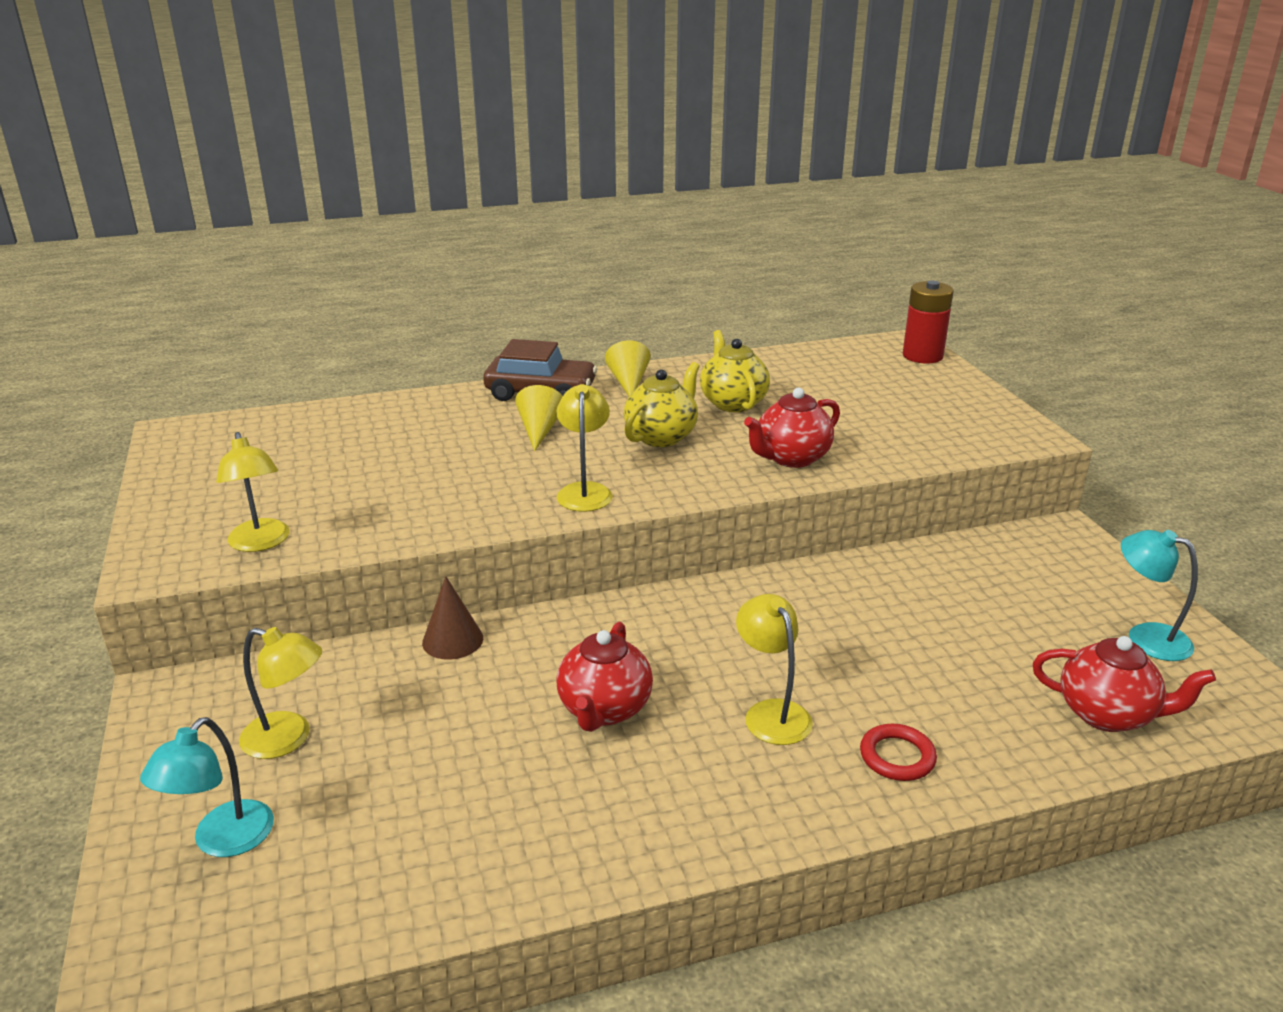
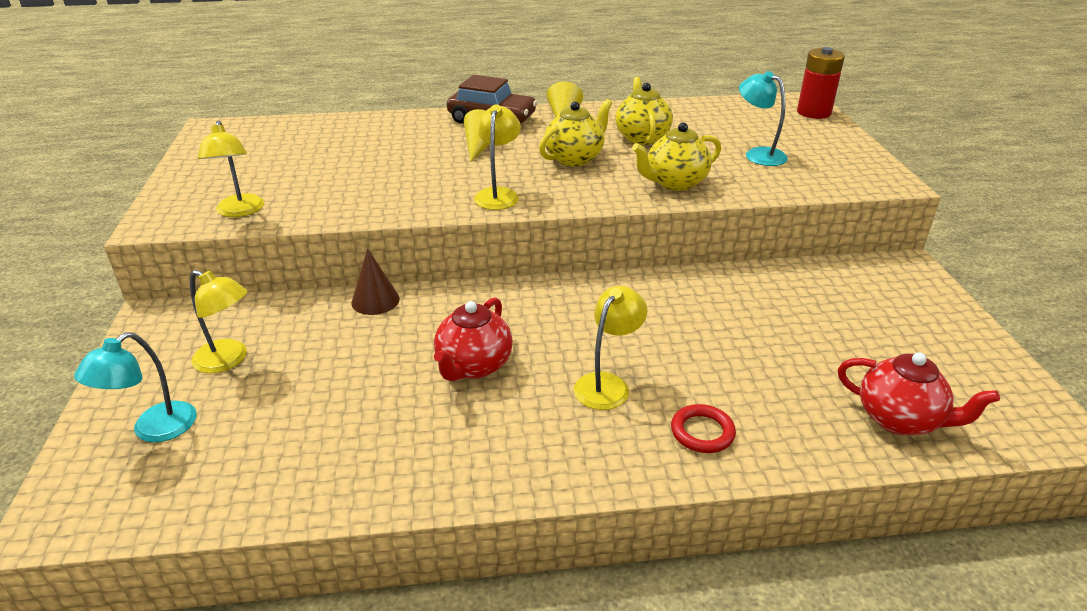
camera: 10 degrees right, 5 degrees up
yellow lamp [736,594,813,745] -> yellow lamp turned 45 degrees clockwise [574,286,647,410]
red teapot [744,388,840,468] -> yellow teapot [632,123,721,191]
turquoise lamp [1121,530,1198,661] -> turquoise lamp moved to [739,71,788,166]

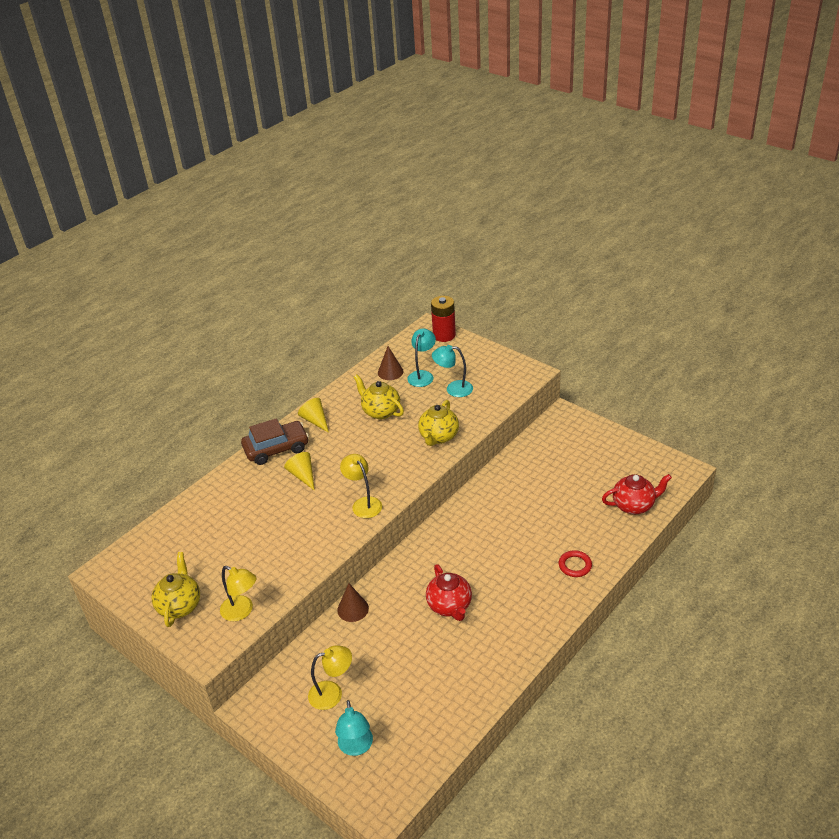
camera: 40 degrees left, 5 degrees up
yellow teapot [539,99,612,167] -> yellow teapot moved to [151,552,200,627]
yellow lamp [574,286,647,410] -> none
none -> brown cone [378,346,404,380]
none -> turquoise lamp [407,329,436,387]

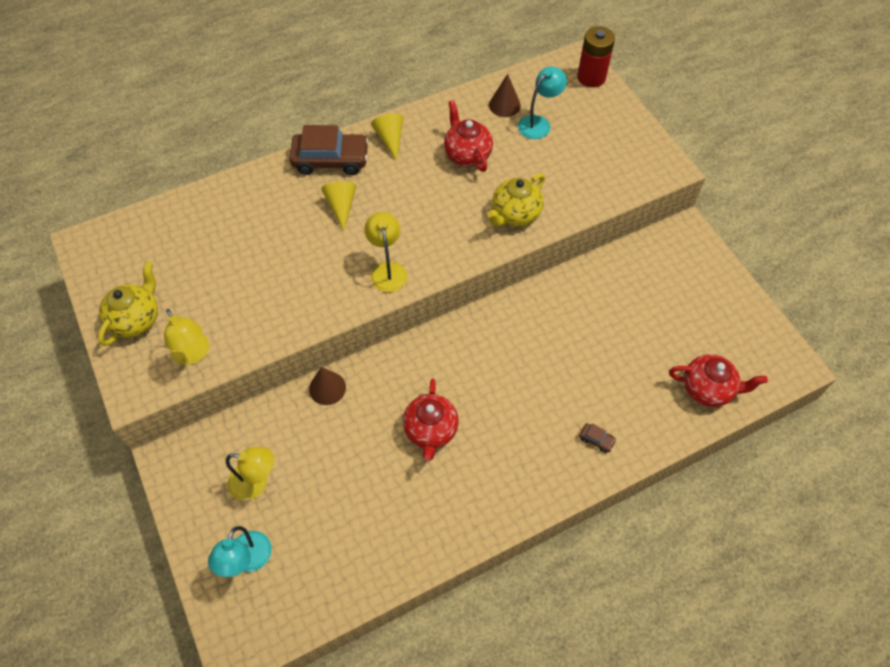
camera: 20 degrees right, 20 degrees up
yellow teapot [354,375,404,419] -> red teapot [444,100,493,172]
turquoise lamp [432,345,473,397] -> none
red ring [559,550,592,577] -> brown car [579,423,617,453]

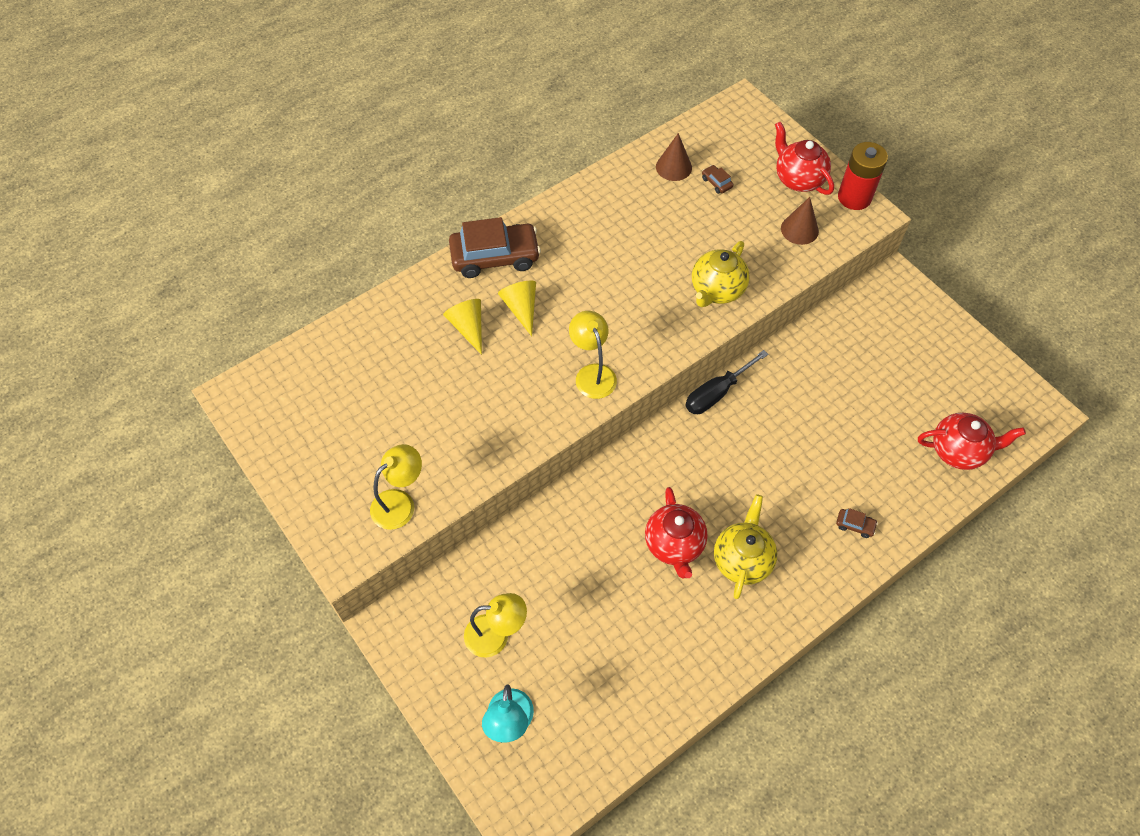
camera: 10 degrees left, 0 degrees up
yellow teapot [98,261,158,346] -> yellow teapot moved to [714,494,777,599]
yellow lamp [164,309,209,365] -> yellow lamp turned 90 degrees counterclockwise [370,444,422,530]
brown cone [309,367,346,405] -> brown cone moved to [781,197,819,245]
yellow cone [371,113,403,161] -> yellow cone moved to [443,299,482,355]
red teapot [444,100,493,172] -> red teapot moved to [775,122,834,195]
turquoise lamp [518,67,567,139] -> brown car [702,165,734,194]
red battery [577,26,615,87] -> red battery moved to [838,142,888,210]
none -> black screwdriver [685,350,768,414]

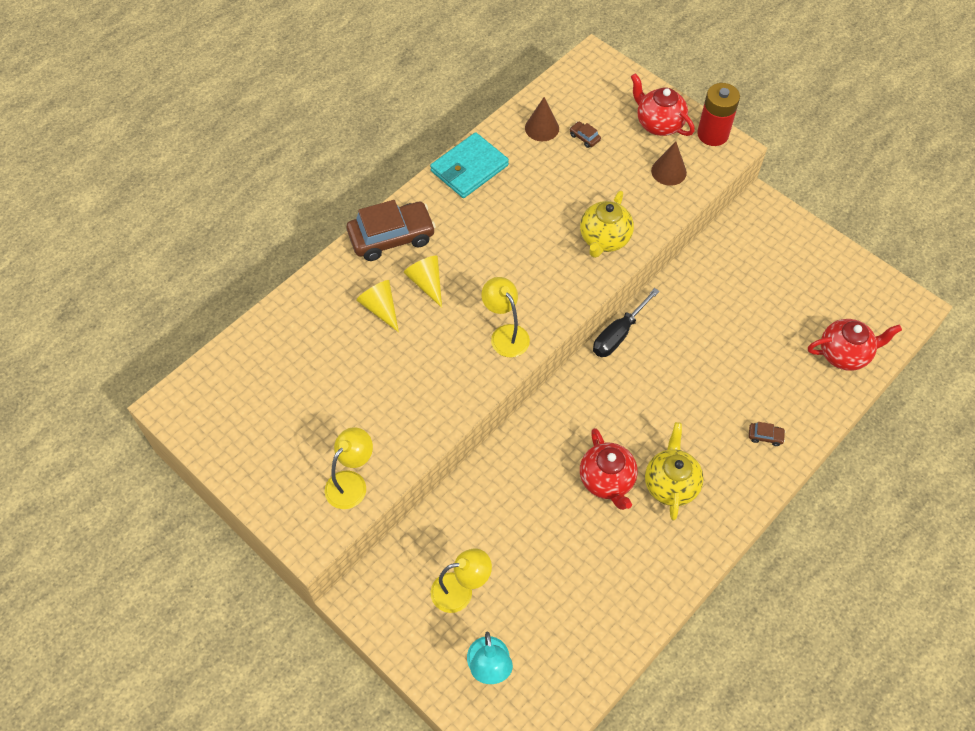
camera: 10 degrees left, 0 degrees up
none -> turquoise wallet [430,132,509,198]

